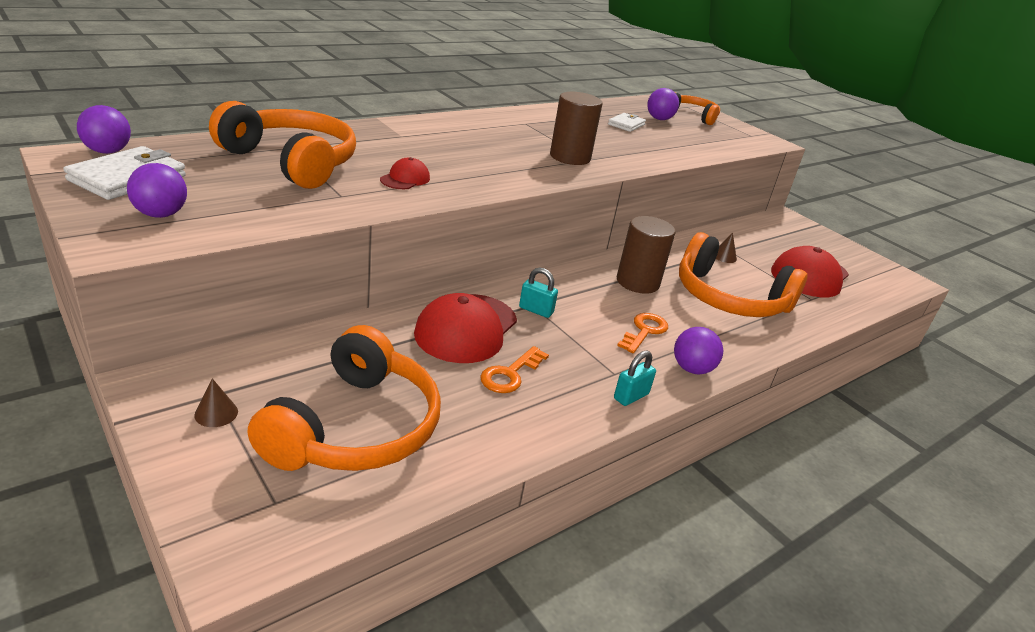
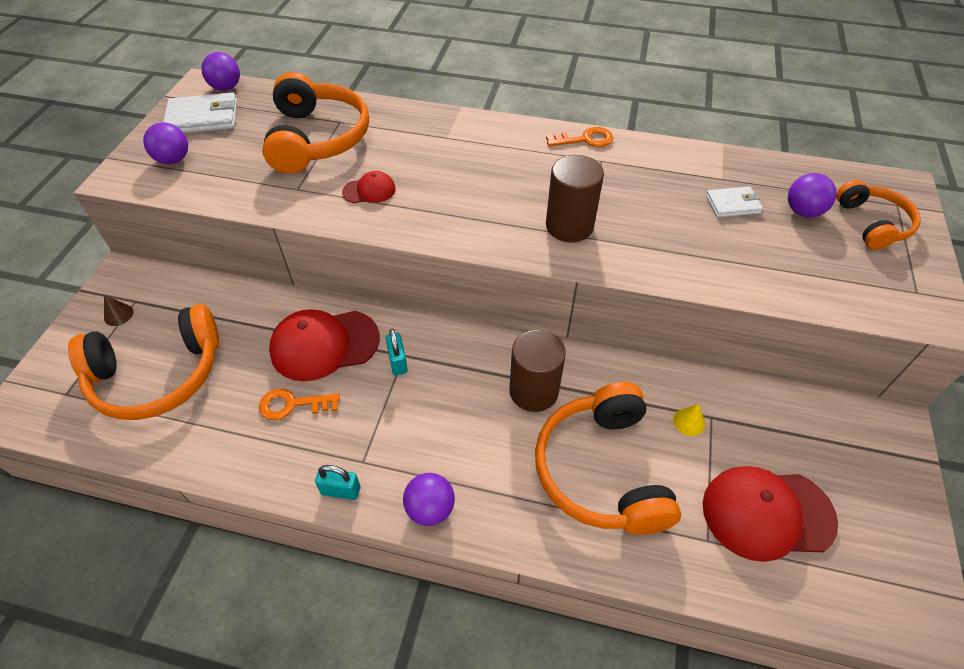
camera: 55 degrees right, 20 degrees up
orange key [617,313,668,353] -> orange key moved to [546,127,613,147]
brown cone [716,233,737,263] -> yellow cone [673,404,705,436]

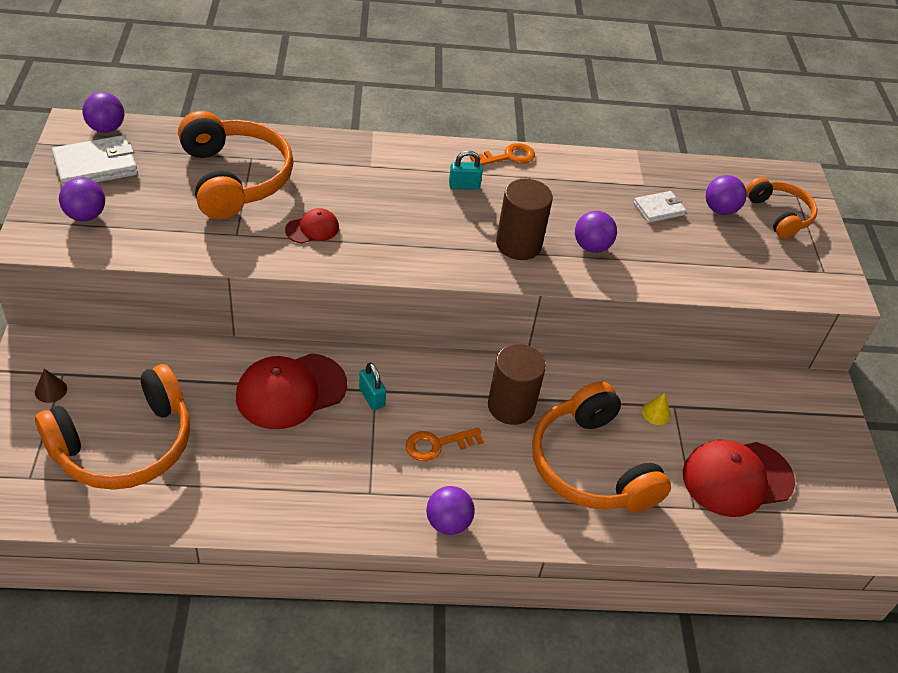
camera: 20 degrees left, 5 degrees down
orange key [259,389,340,420] -> orange key moved to [406,428,484,461]
turquoise padlock [315,465,361,500] -> turquoise padlock moved to [449,150,483,190]
none -> purple ball [575,211,617,253]

